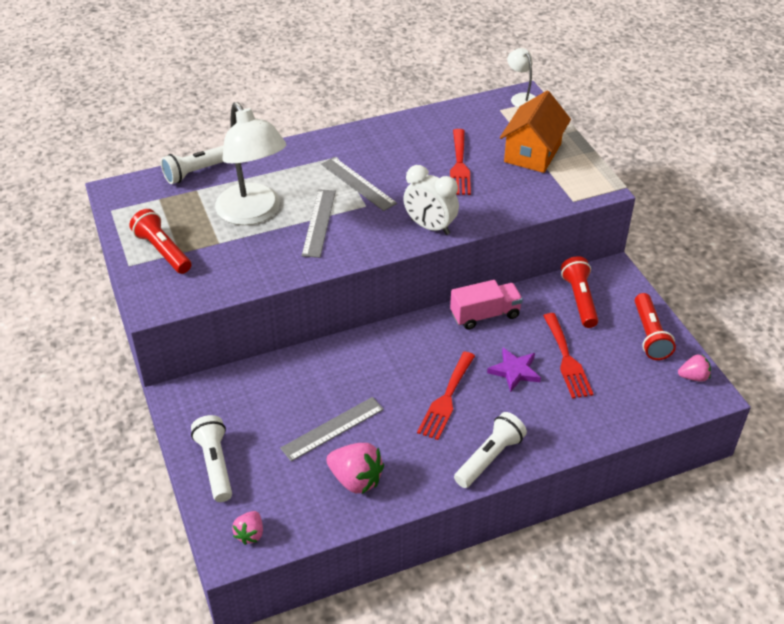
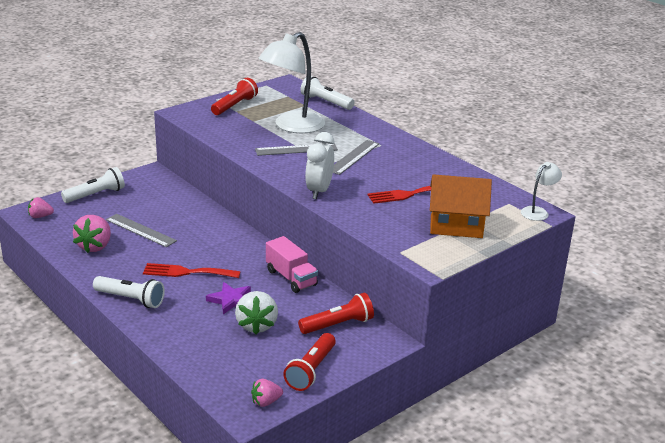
camera: 70 degrees right, 15 degrees down
red fork [543,313,594,399] -> white strawberry [235,291,278,334]
red flashlight [635,293,676,360] -> red flashlight turned 45 degrees counterclockwise [283,333,336,391]
pink strawberry [678,355,711,382] -> pink strawberry turned 90 degrees clockwise [251,379,283,407]

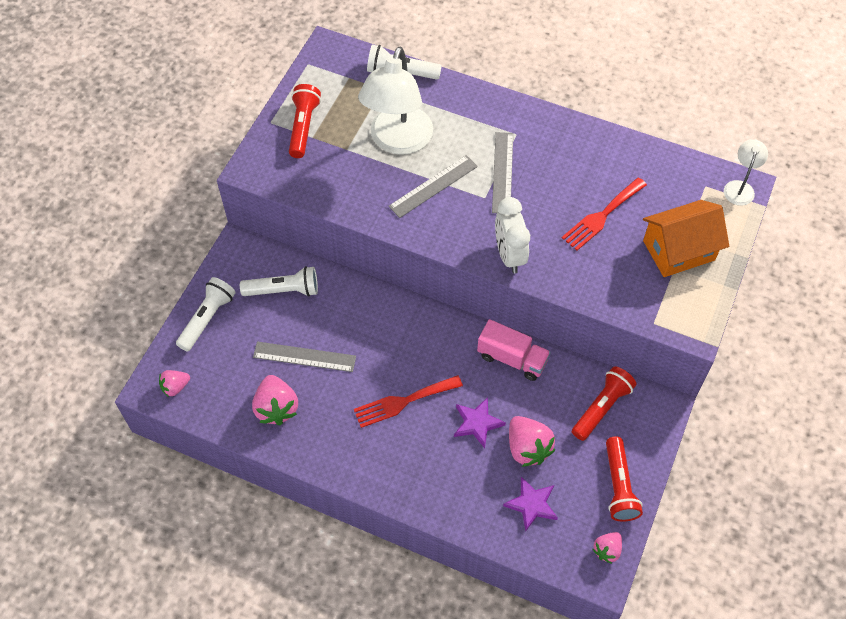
camera: 25 degrees left, 30 degrees up
white flashlight [93,276,165,308] -> white flashlight moved to [240,266,318,297]
white strawberry [235,291,278,334] -> pink strawberry [509,416,555,467]
none -> purple star [503,477,558,532]

